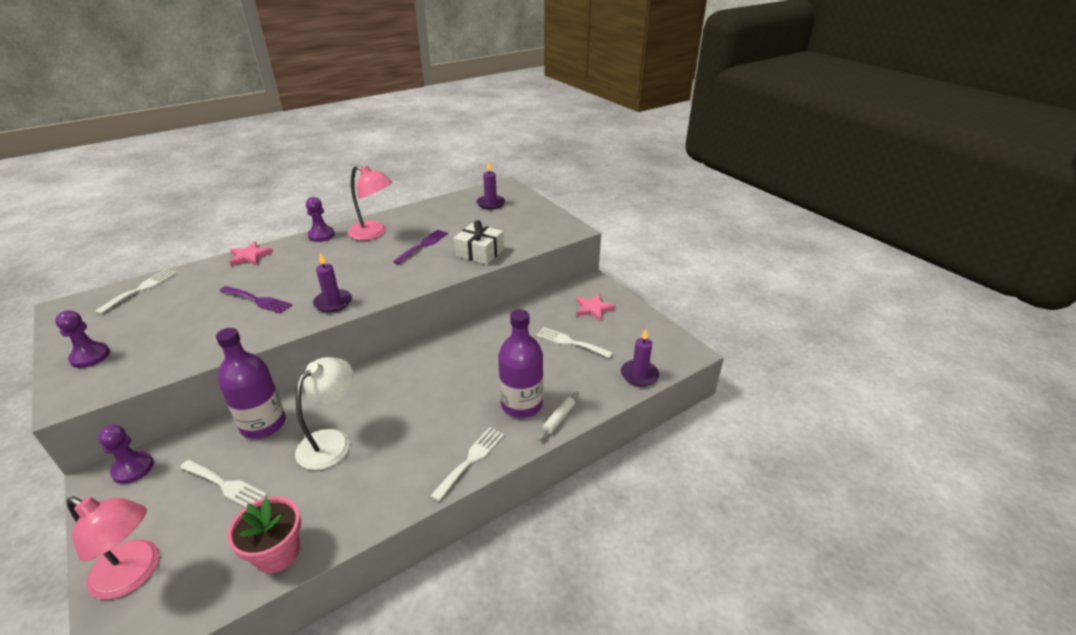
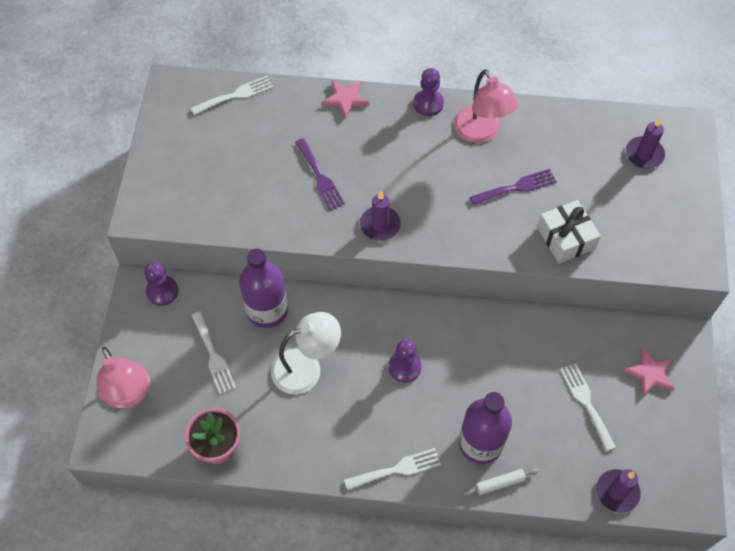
camera: 40 degrees right, 25 degrees up
purple pawn [55,310,110,368] -> purple pawn moved to [388,339,421,383]

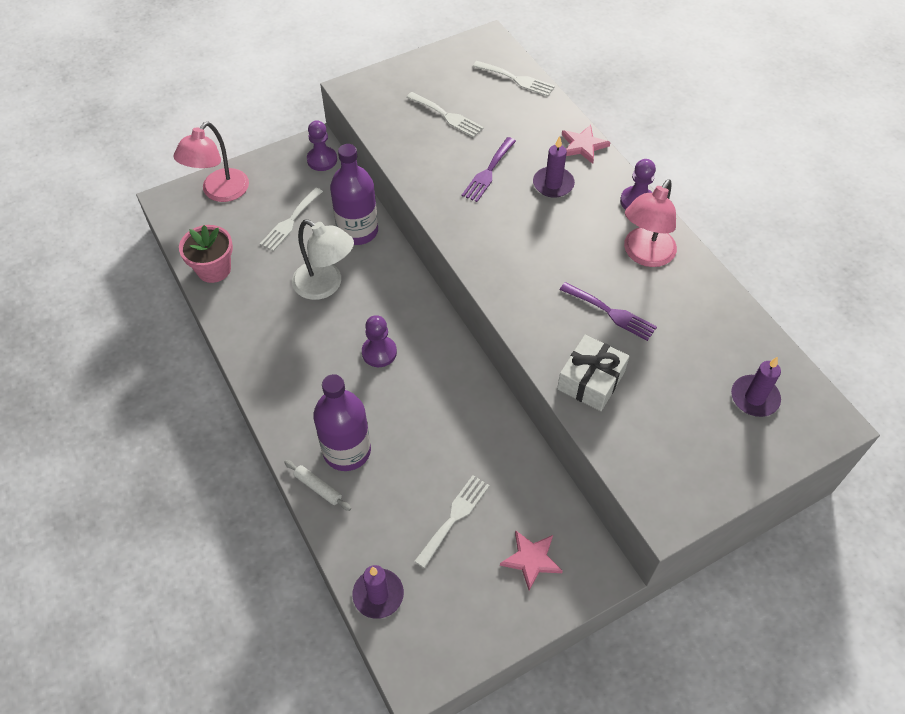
camera: 55 degrees right, 5 degrees down
white fork [344,448,441,491] -> white fork moved to [406,92,484,137]
purple candle [360,191,401,241] -> purple candle moved to [533,136,575,198]

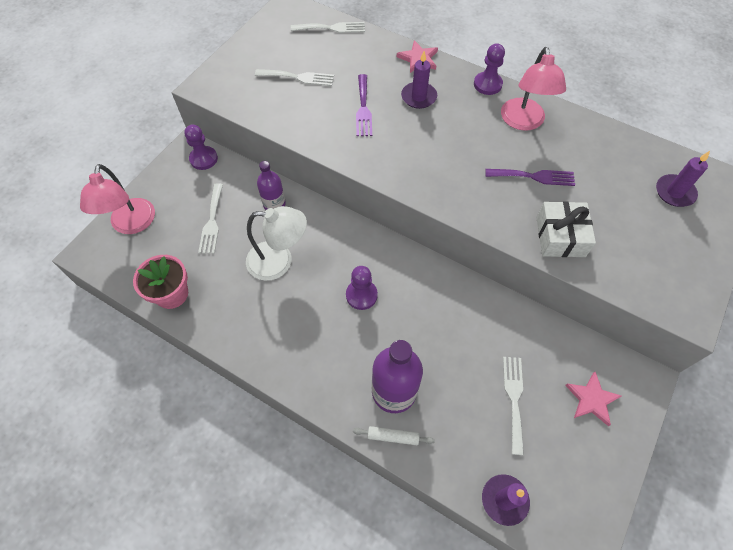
camera: 30 degrees left, 5 degrees up
purple bottle [330,144,378,245] -> purple bottle [257,161,286,210], size x0.61

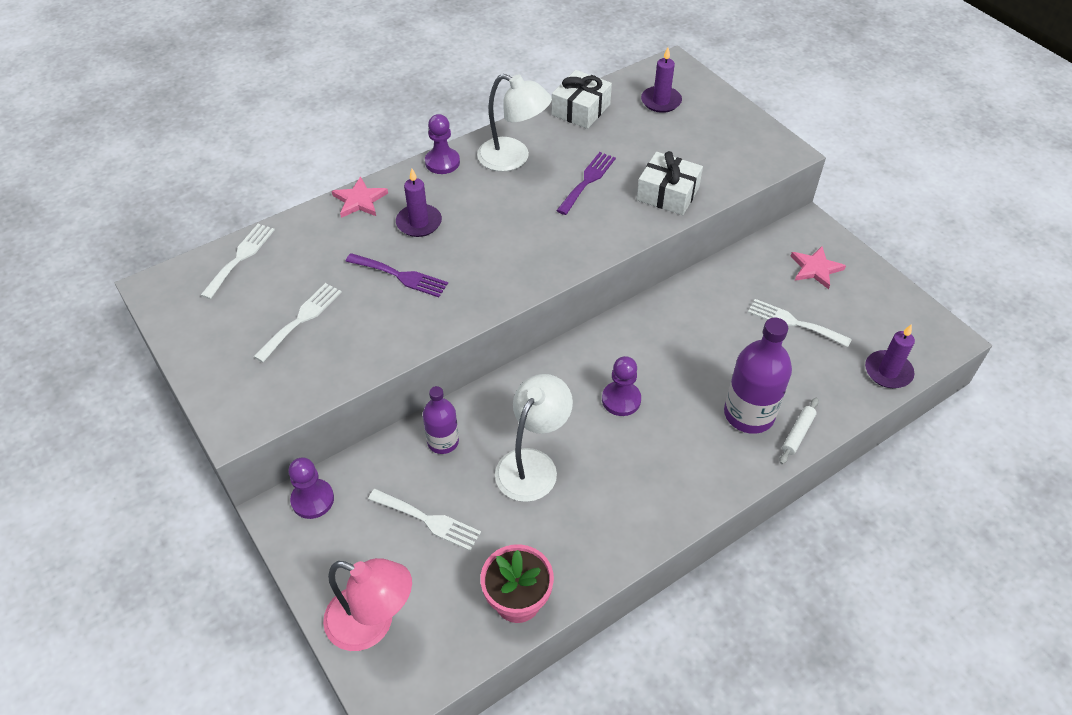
camera: 65 degrees left, 10 degrees down
pink lamp [501,47,566,131] -> white lamp [477,74,552,172]
none -> white gift [552,70,612,129]

